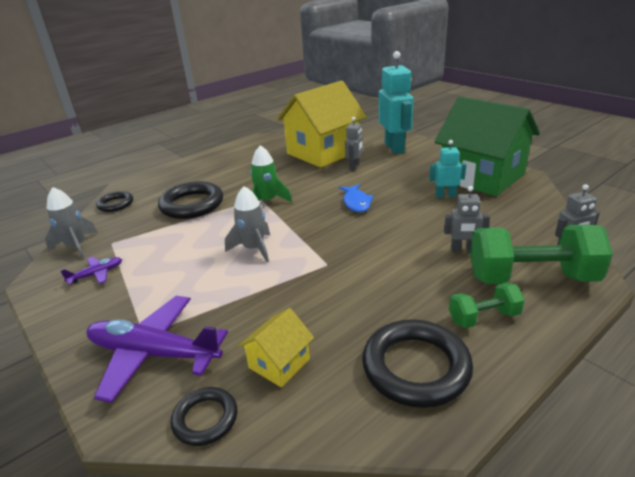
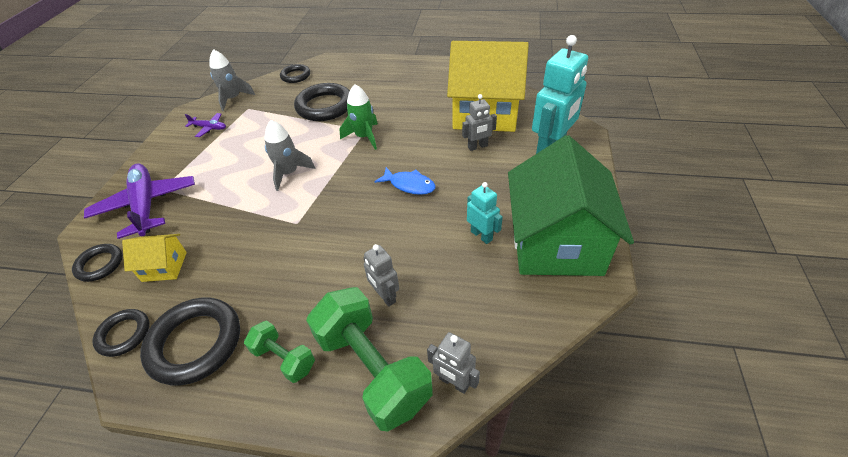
camera: 50 degrees right, 15 degrees up
blue fish [339,184,374,212] -> blue fish turned 105 degrees counterclockwise [374,167,436,195]
none -> black ring [92,309,150,357]

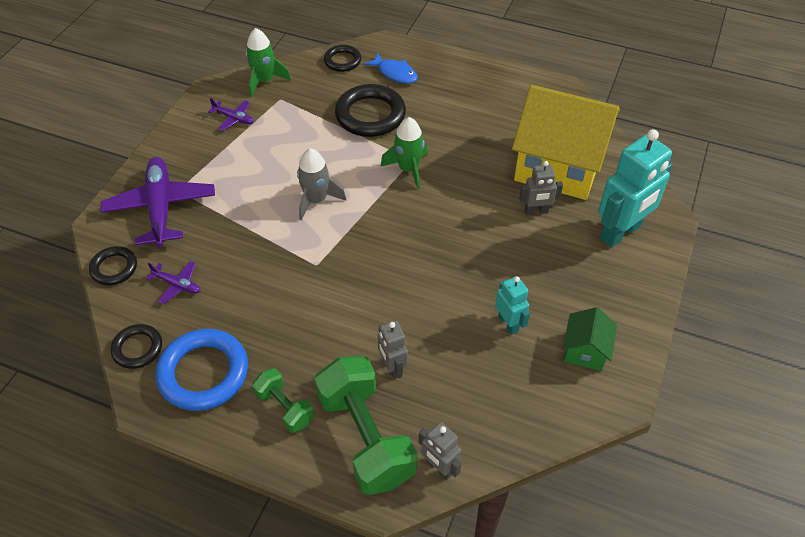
camera: 10 degrees right, 5 degrees up
yellow house [122,234,187,282] -> purple plane [146,261,200,304]
black ring [140,297,240,385] -> blue ring [155,329,248,411]
grey rocket [210,49,255,111] -> green rocket [246,28,291,97]
blue fish [374,167,436,195] -> blue fish moved to [364,53,418,84]
green house [508,135,634,276] -> green house [563,307,617,371], size x0.44

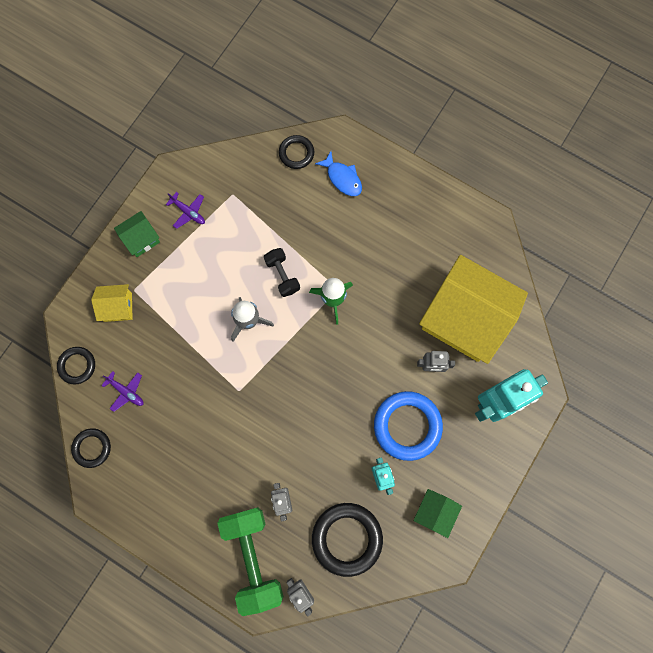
camera: 10 degrees right, 25 degrees up
purple plane [100,157,215,247] -> yellow house [91,284,133,322]
blue ring [155,329,248,411] -> blue ring moved to [374,391,443,461]
green rocket [246,28,291,97] -> none
green dumbbell [252,368,314,433] -> none
black ring [335,84,406,137] -> black ring moved to [312,503,383,577]
none -> green house [114,211,160,257]
none -> black dumbbell [264,248,300,297]

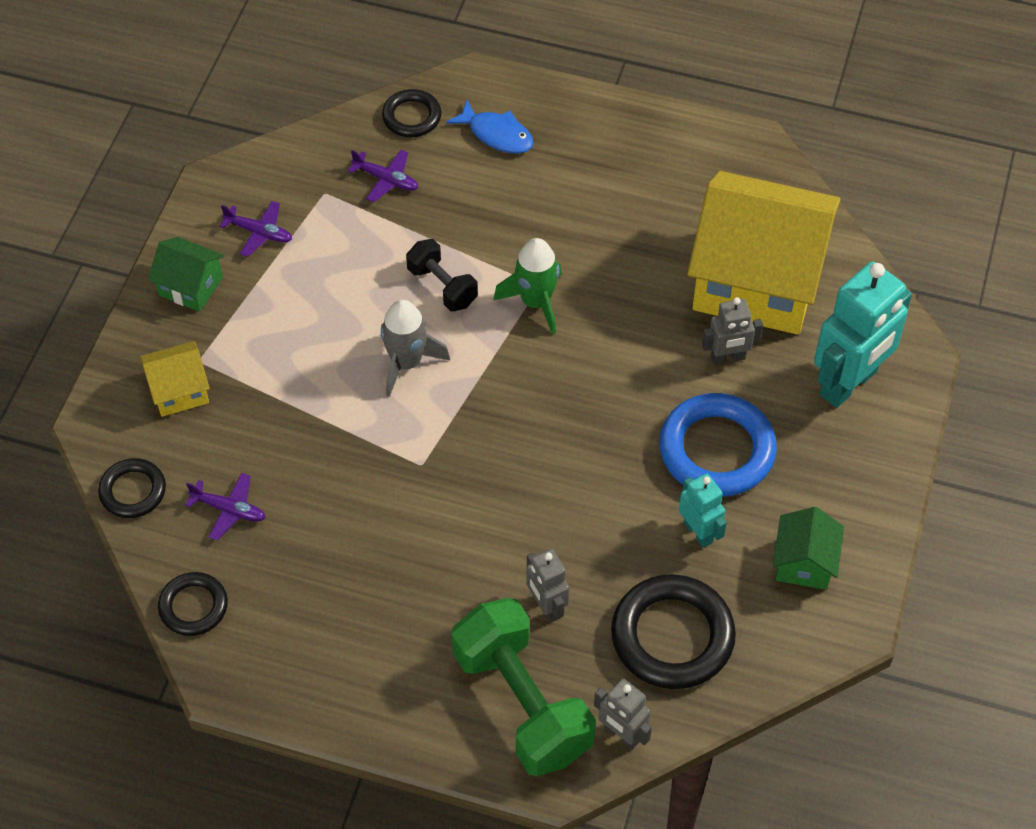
camera: 15 degrees left, 20 degrees down
green house [114,211,160,257] -> green house turned 75 degrees clockwise [148,237,225,312]
none -> purple plane [348,150,418,202]

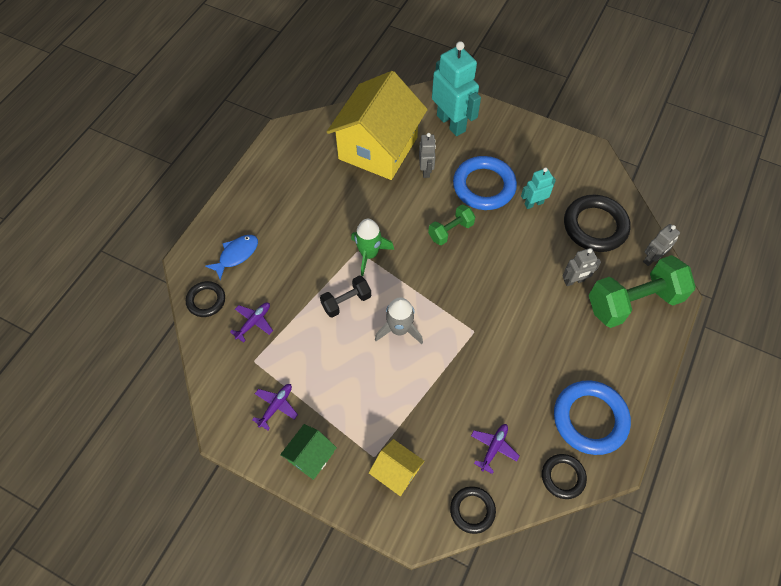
camera: 80 degrees left, 5 degrees up
yellow house [140,341,210,417] -> yellow house turned 45 degrees counterclockwise [369,439,425,496]
green house [773,507,844,590] -> none
none -> green dumbbell [428,205,475,245]
none -> blue ring [554,380,631,455]

